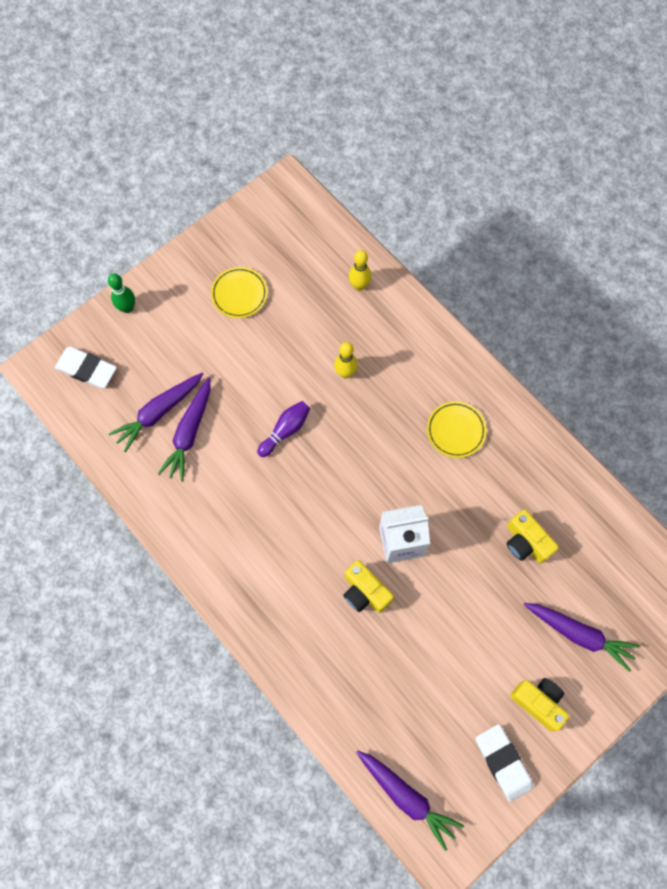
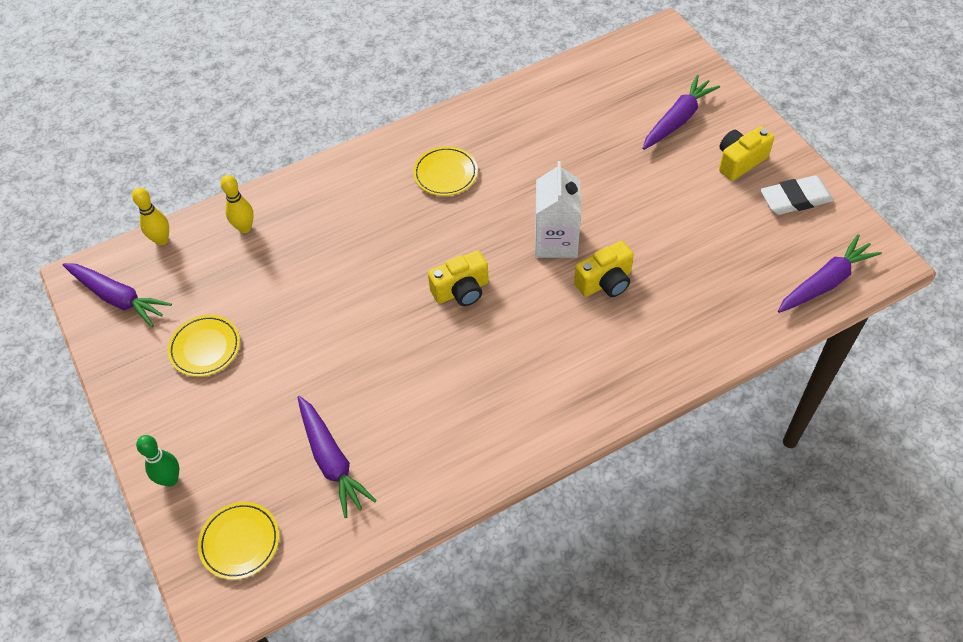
camera: 75 degrees left, 15 degrees down
white eraser [55,347,117,389] -> yellow plate [198,502,279,580]
purple carrot [158,377,211,482] -> purple carrot moved to [63,263,172,327]
purple bowling pin [257,401,310,457] -> none
yellow bowling pin [334,342,358,378] -> yellow bowling pin moved to [132,187,169,245]
yellow camera [507,509,559,564] -> yellow camera moved to [428,250,489,306]

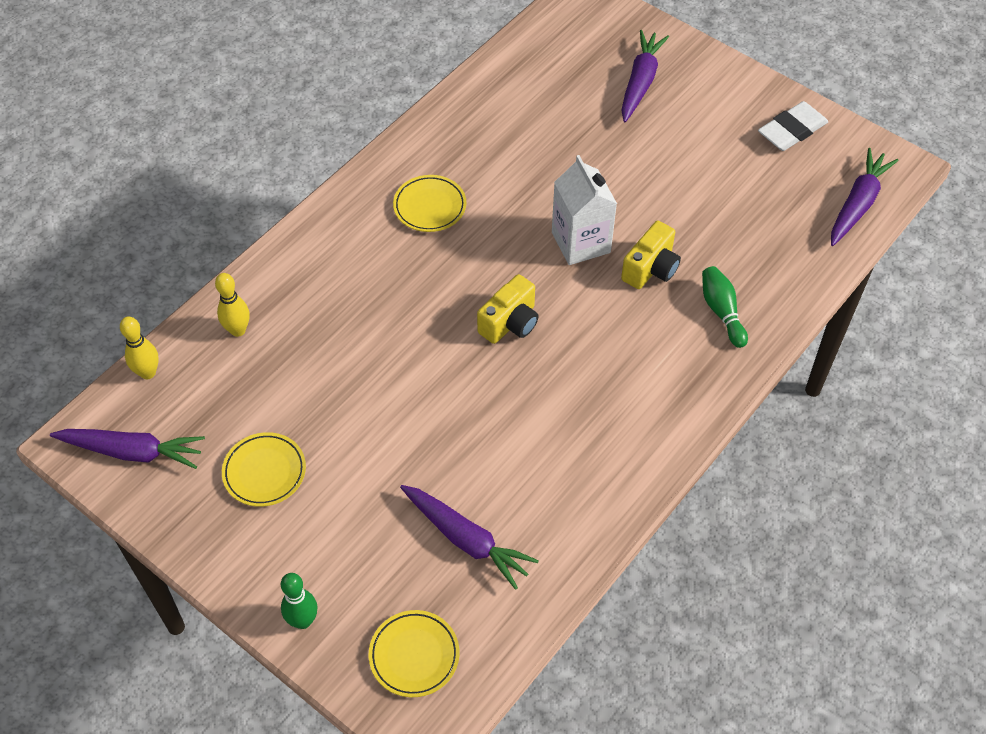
camera: 25 degrees left, 0 degrees up
yellow camera [719,126,774,181] -> none
none -> green bowling pin [702,266,748,348]

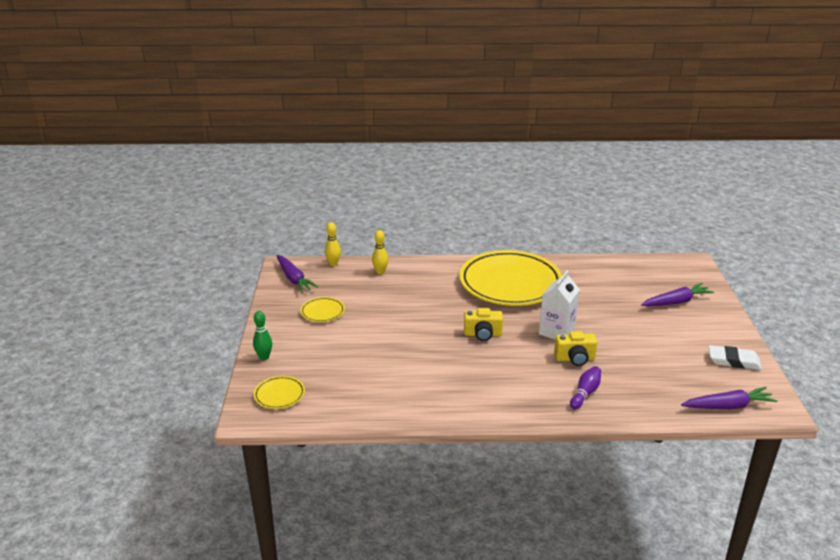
camera: 50 degrees right, 25 degrees down
yellow plate [393,175,466,232] -> yellow plate [459,250,562,306], size x2.45
purple carrot [400,485,539,590] -> none
green bowling pin [702,266,748,348] -> purple bowling pin [570,366,601,409]

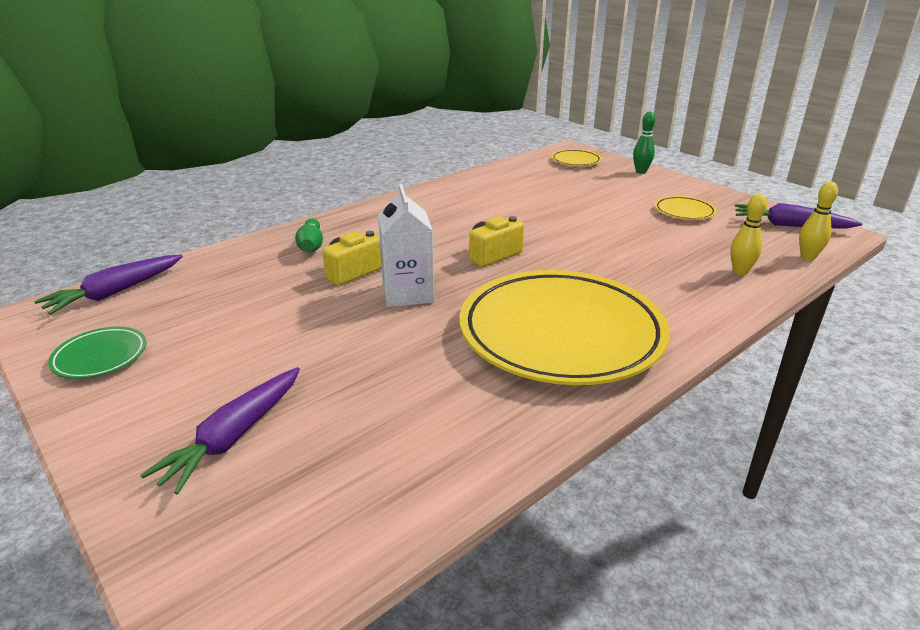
camera: 140 degrees right, 0 degrees up
purple bowling pin [570,366,601,409] -> green bowling pin [295,218,323,253]
white eraser [709,345,762,370] -> green plate [48,327,146,379]

